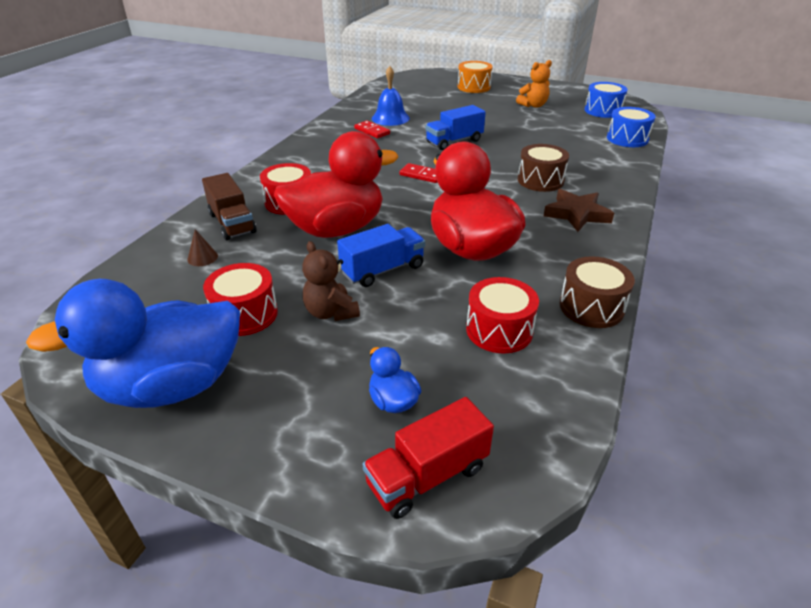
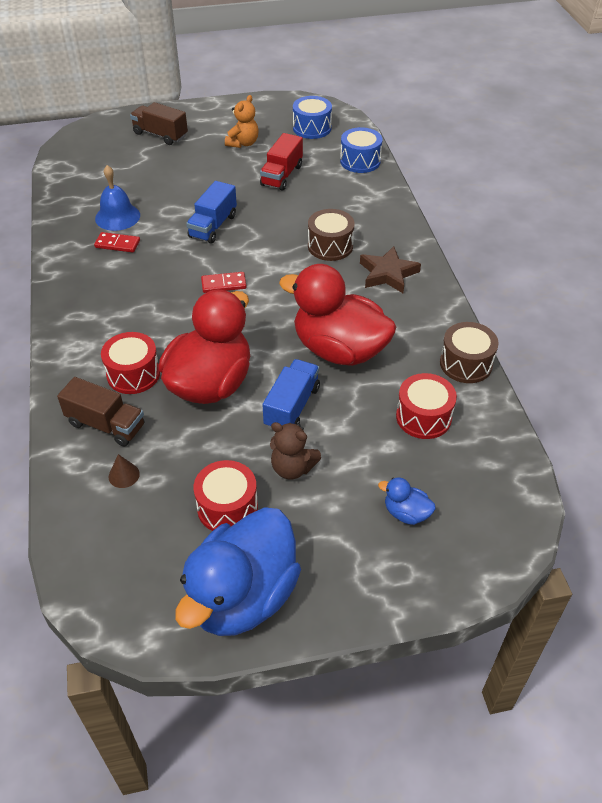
camera: 35 degrees left, 10 degrees up
red truck [363,397,494,519] -> red truck moved to [260,133,303,191]
orange drum [458,61,493,93] -> brown truck [130,102,188,145]

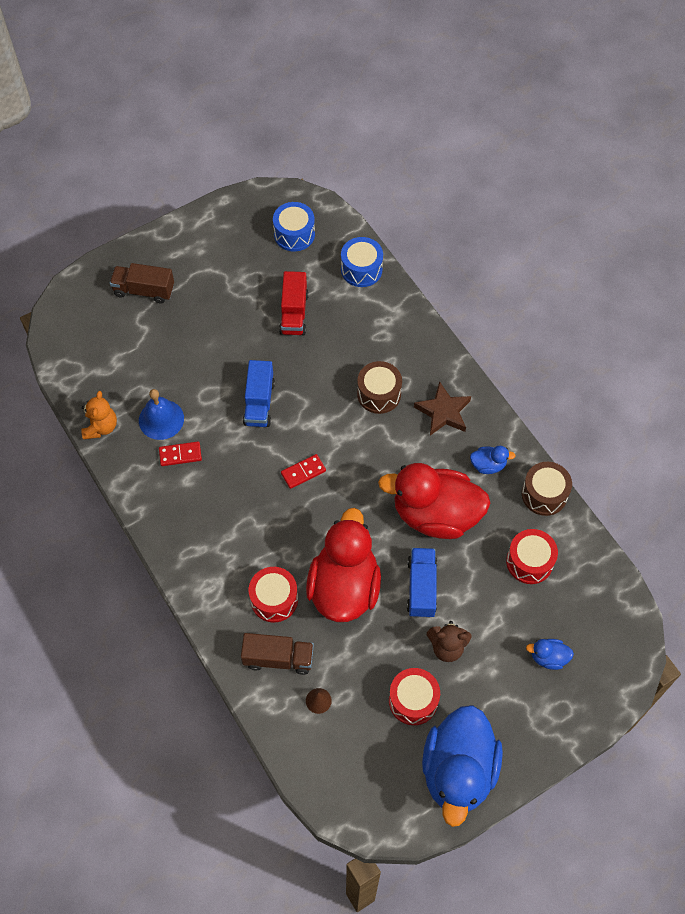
camera: 20 degrees left, 15 degrees up
orange teddy bear [225,95,259,148] -> orange teddy bear moved to [81,391,117,439]
none -> blue duck [470,446,516,474]

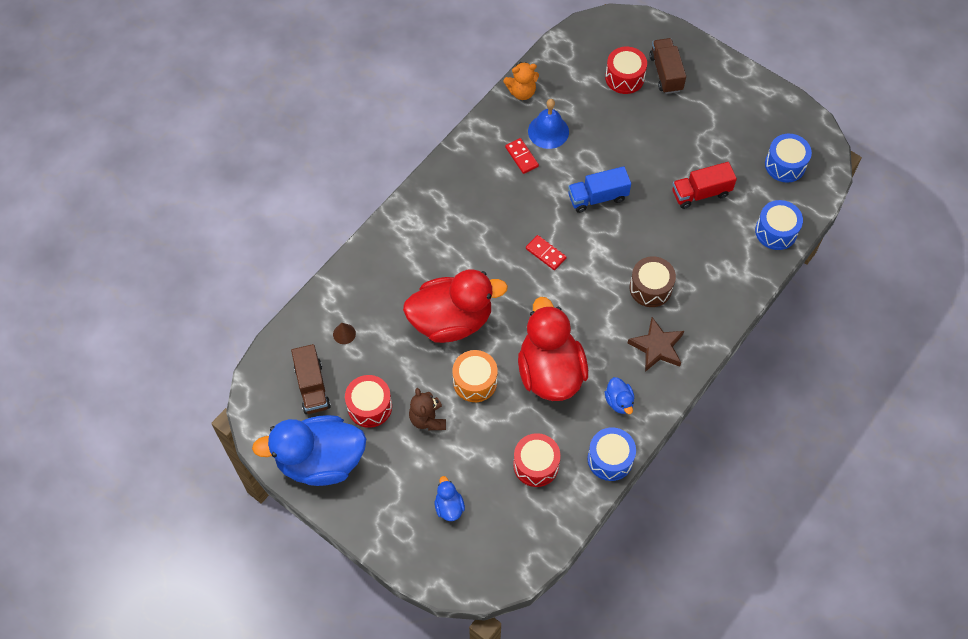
camera: 70 degrees right, 0 degrees up
brown truck [241,633,314,675] -> brown truck moved to [291,344,331,414]
red drum [249,567,298,622] -> red drum moved to [605,47,647,94]
blue truck [407,548,437,618] -> orange drum [452,350,498,402]
brown drum [522,462,572,516] -> blue drum [588,428,636,481]

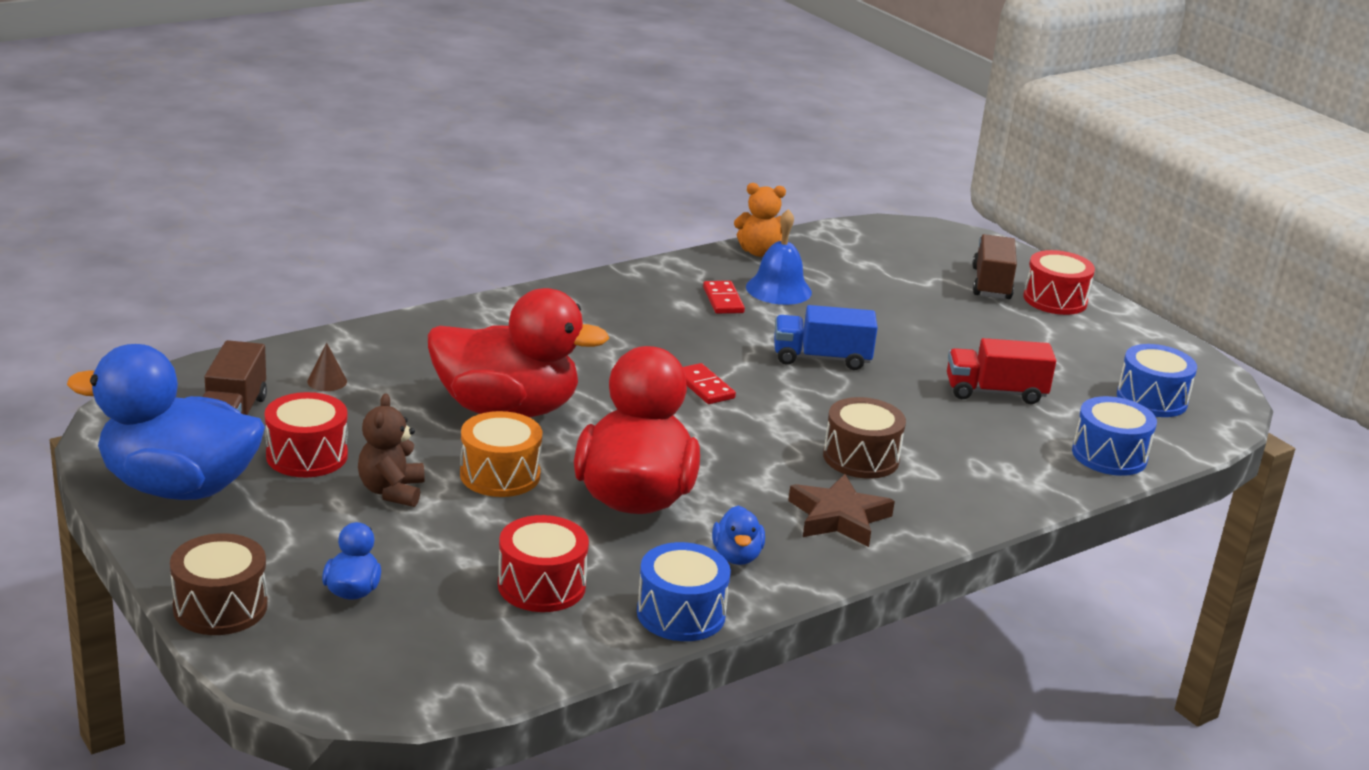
camera: 15 degrees right, 35 degrees down
red drum [605,47,647,94] -> red drum moved to [1023,250,1095,315]
none -> brown drum [170,533,268,635]

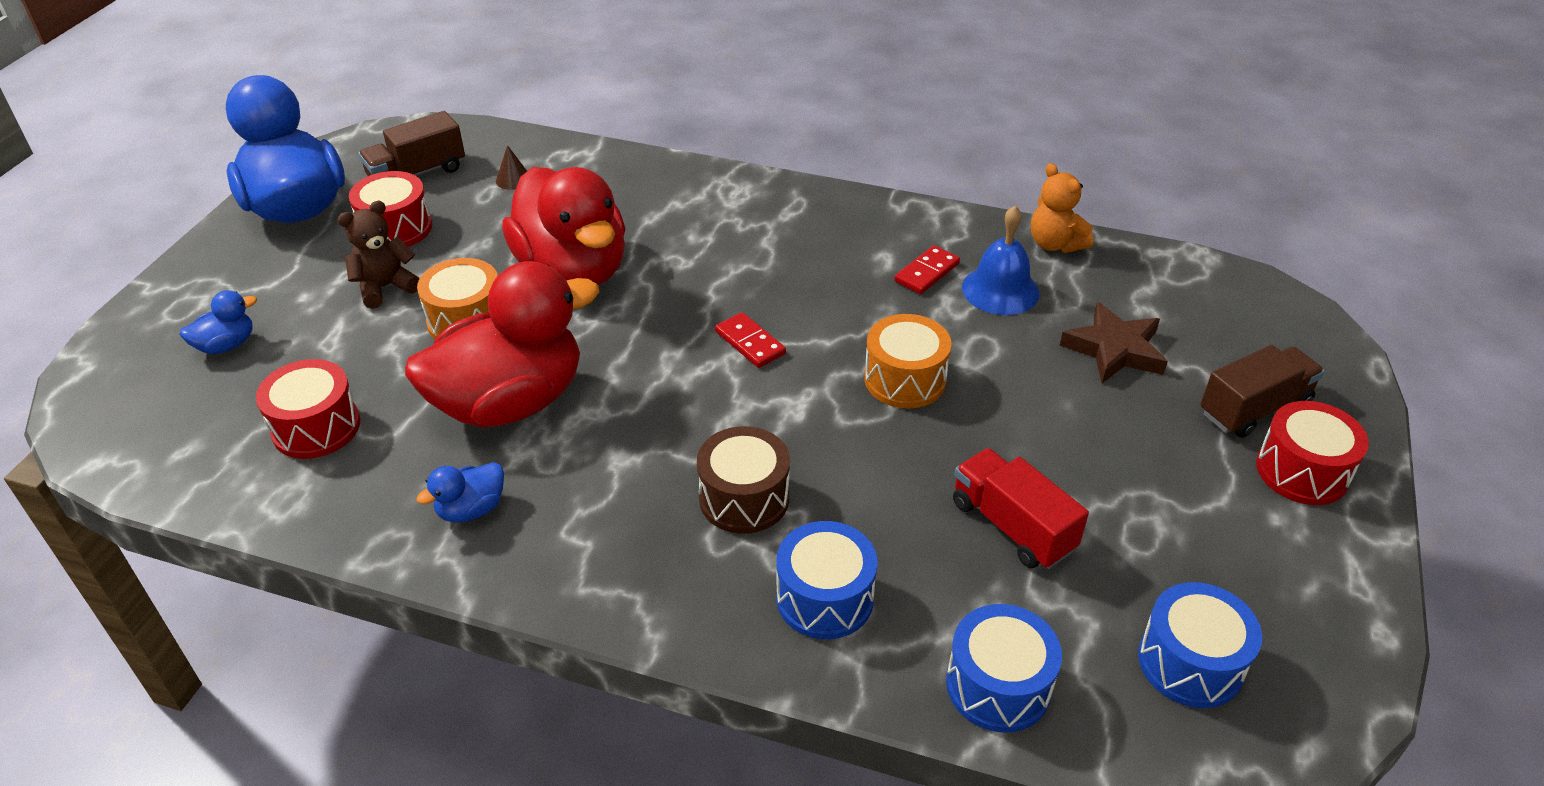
camera: 55 degrees right, 15 degrees up
brown drum [170,533,268,635] -> none
blue drum [637,542,731,641] -> blue drum moved to [776,521,878,639]
red domino [683,363,736,404] -> red domino turned 60 degrees counterclockwise [715,312,786,368]
blue truck [774,305,878,370] -> orange drum [864,314,952,408]
brown star [788,474,895,547] -> brown star moved to [1060,302,1168,383]

